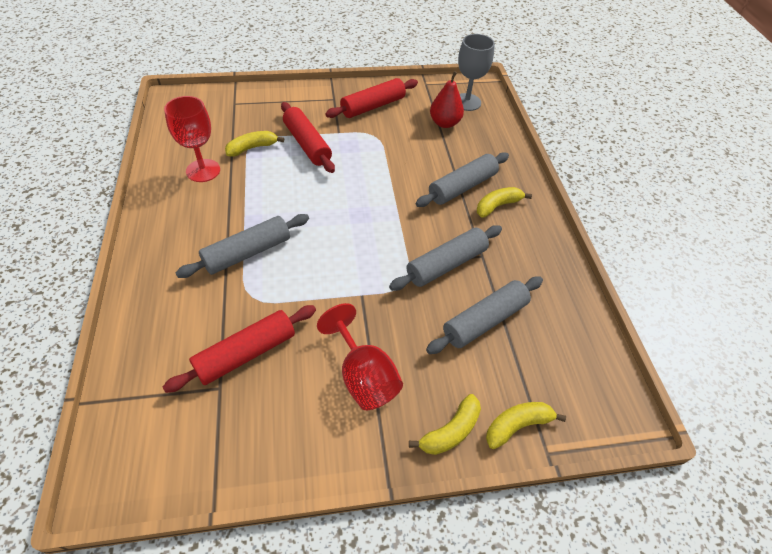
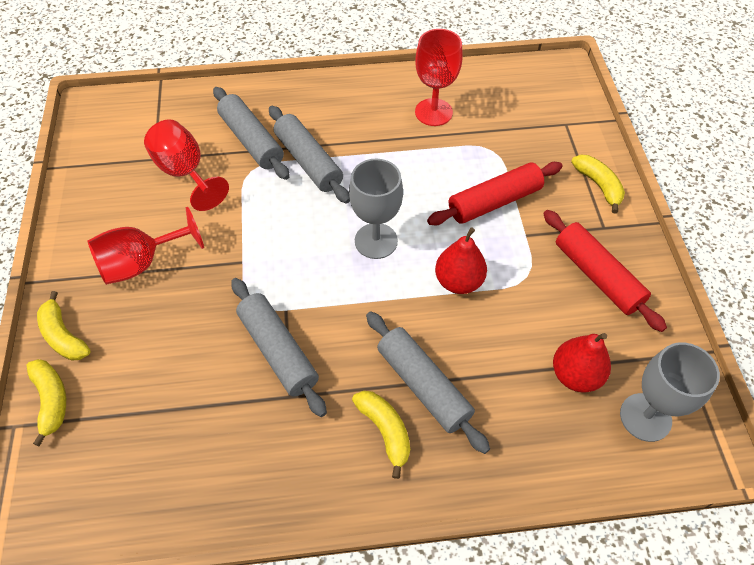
camera: 95 degrees right, 5 degrees up
red rolling pin [163,305,316,393] -> red goblet [144,119,229,211]
yellow banana [225,131,284,157] -> yellow banana moved to [571,155,625,213]
grey rolling pin [426,277,543,354] -> grey rolling pin moved to [213,87,290,180]
none -> grey goblet [349,159,403,259]
none -> red pear [435,227,487,294]

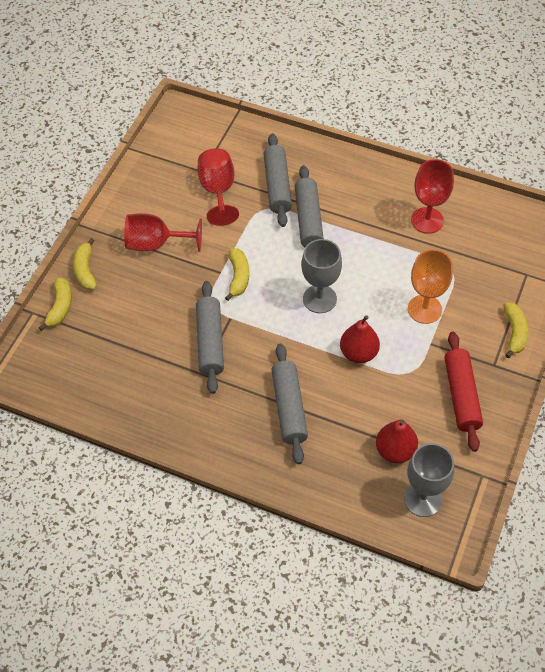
camera: 30 degrees right, 0 degrees up
yellow banana [352,391,410,479] -> yellow banana moved to [225,248,249,301]
red rolling pin [427,162,563,225] -> orange goblet [408,249,453,324]

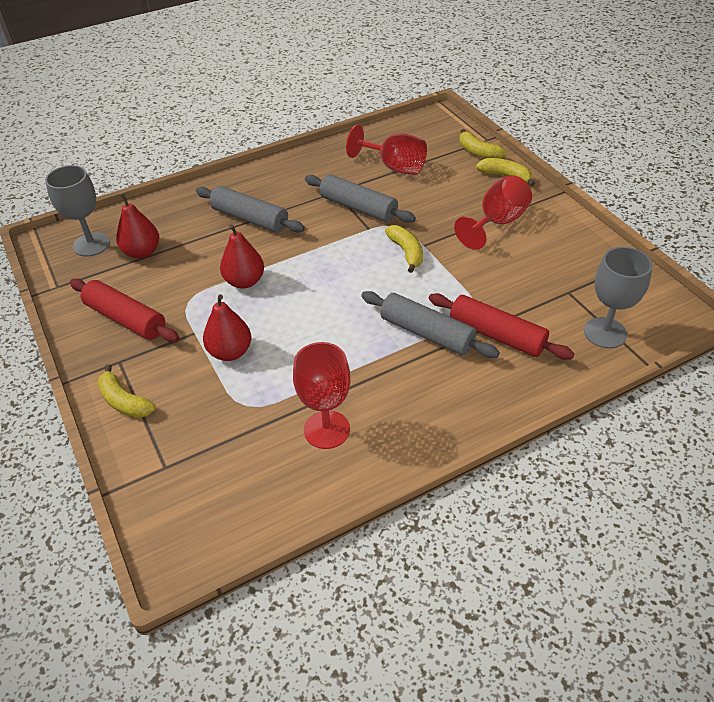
camera: 130 degrees right, 10 degrees down
red goblet [198,148,239,226] -> red goblet moved to [346,125,427,175]
yellow banana [225,248,249,301] -> yellow banana turned 150 degrees counterclockwise [385,225,423,273]
grey rolling pin [263,133,292,227] -> red rolling pin [429,293,574,360]
grey goblet [301,239,342,313] -> grey goblet moved to [584,247,652,349]
orange goblet [408,249,453,324] -> red pear [203,294,251,361]

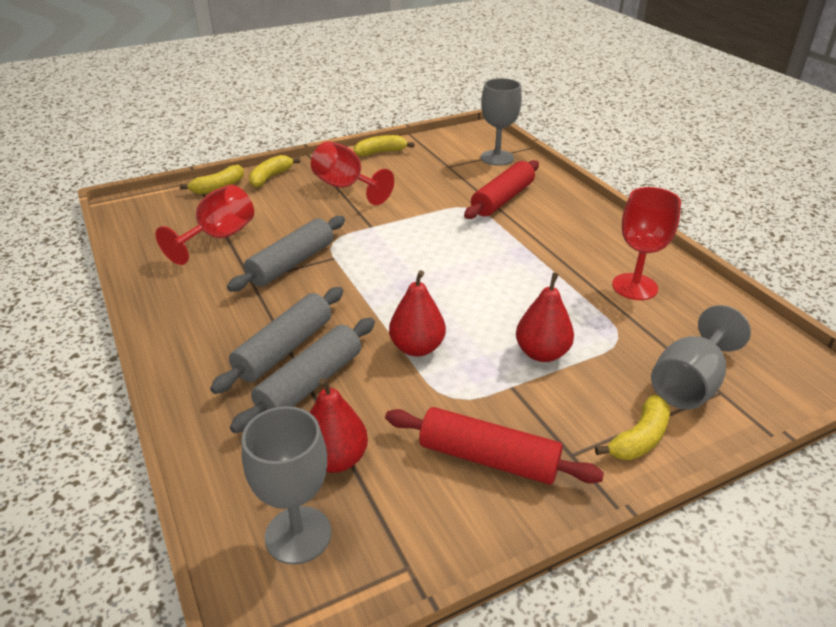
camera: 90 degrees left, 10 degrees down
red rolling pin [70,279,179,342] -> red rolling pin turned 75 degrees clockwise [385,407,604,485]
grey rolling pin [361,291,500,358] -> grey rolling pin moved to [230,318,375,433]
yellow banana [385,225,423,273] -> yellow banana moved to [354,135,415,156]
none -> grey goblet [651,305,751,410]

